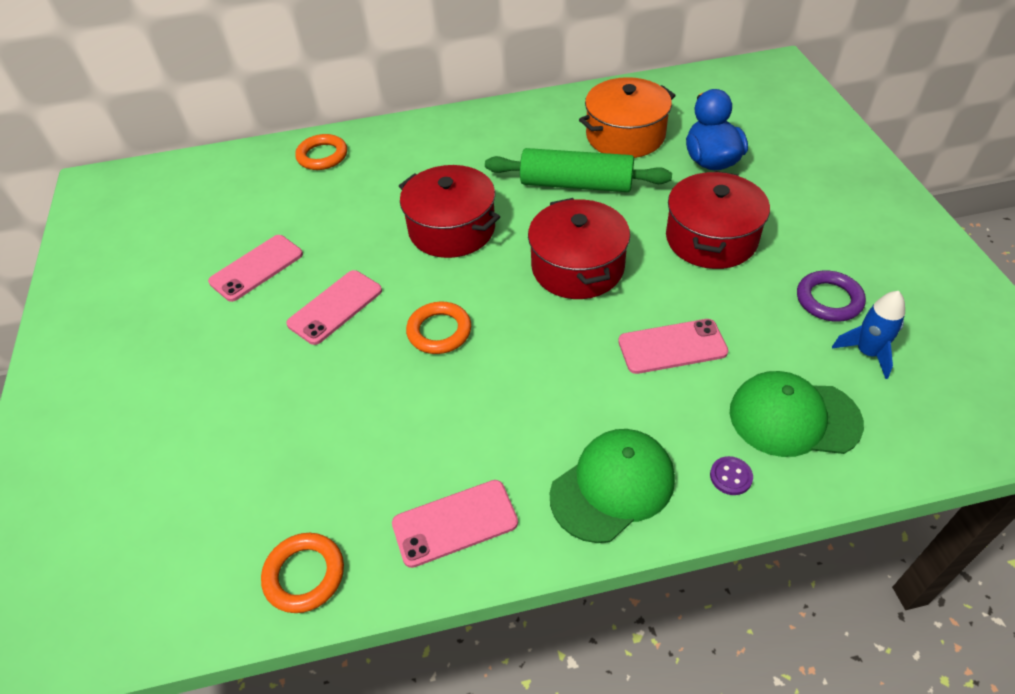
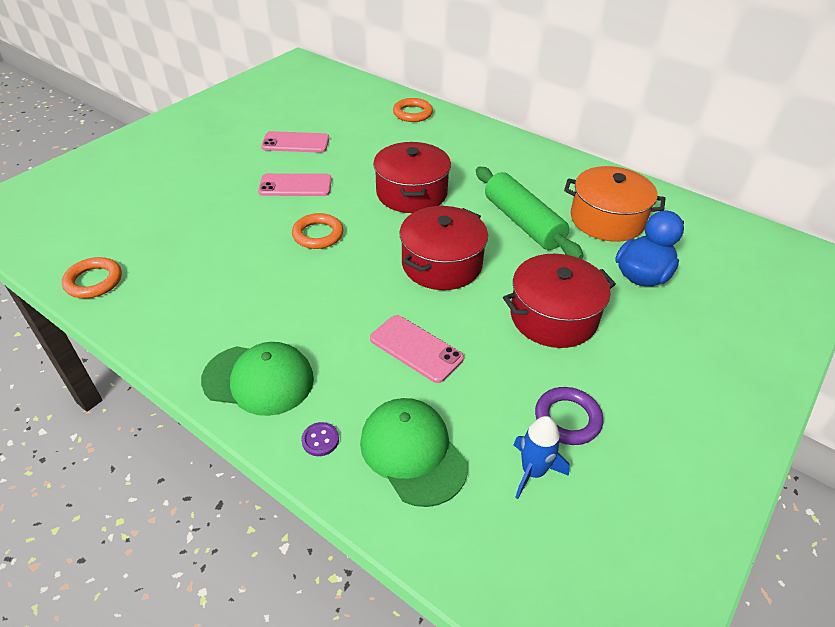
camera: 45 degrees right, 5 degrees down
pink phone [392,480,518,568] -> none

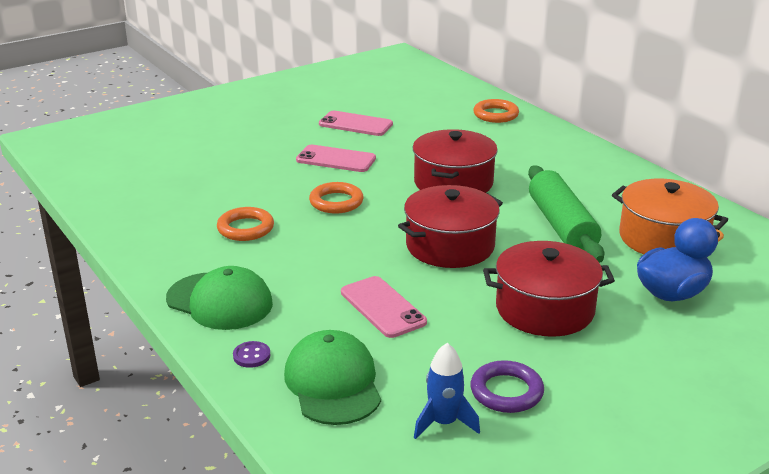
camera: 20 degrees right, 15 degrees down
orange ring [62,257,122,298] -> orange ring moved to [217,207,274,241]

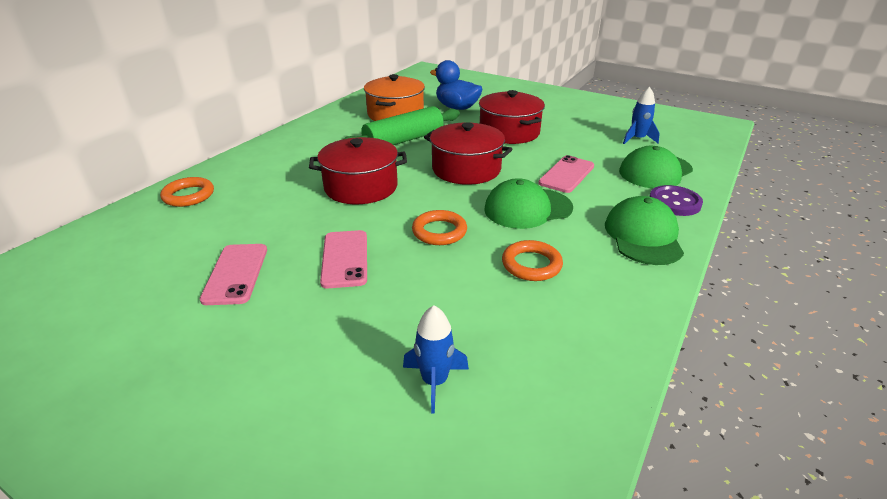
camera: 115 degrees left, 5 degrees up
purple button [233,341,270,368] -> purple button [649,185,703,216], size x1.84
purple ring [470,360,544,413] -> none
none -> blue rocket [403,305,469,414]
none -> green cap [484,178,573,229]

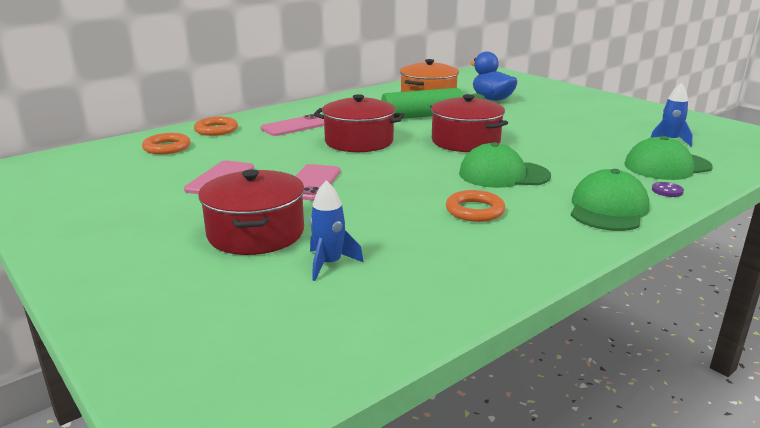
camera: 20 degrees right, 10 degrees down
orange ring [412,210,467,245] -> orange ring moved to [142,133,191,154]
red pot [479,90,545,144] -> red pot moved to [198,169,305,255]
pink phone [538,155,594,193] -> pink phone moved to [260,114,324,136]
purple button [649,185,703,216] -> purple button [652,182,684,197], size x0.54

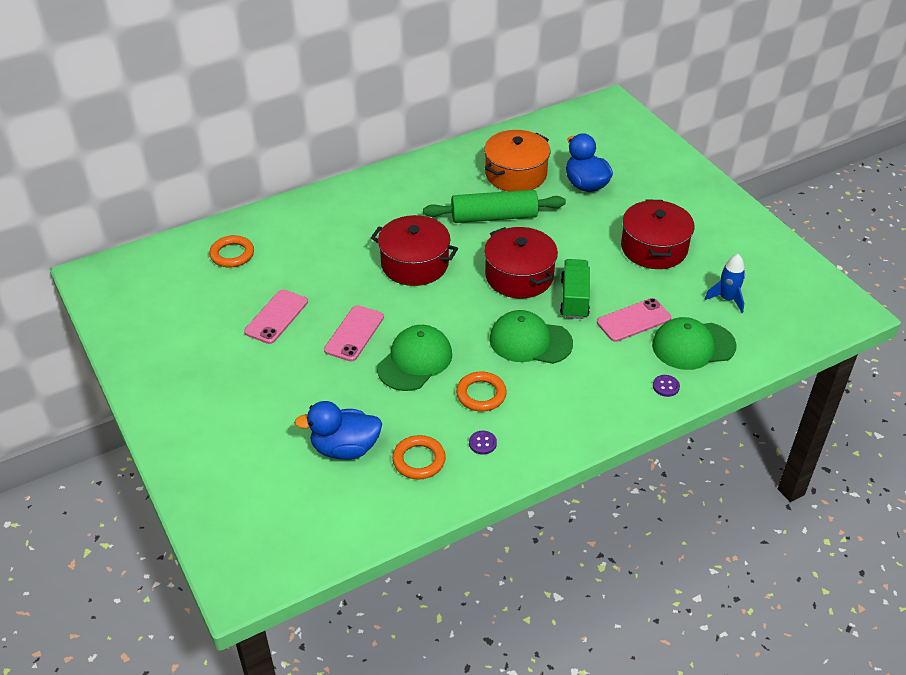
camera: 10 degrees right, 20 degrees up
orange ring [194,117,238,136] -> orange ring moved to [392,435,446,480]
red pot [198,169,305,255] -> red pot moved to [621,199,695,269]
pink phone [260,114,324,136] -> pink phone moved to [597,298,671,342]
blue rocket [310,180,364,281] -> blue duck [294,401,382,459]
green cap [571,169,650,231] -> green cap moved to [377,325,452,391]
none -> purple button [469,431,497,455]
none -> green truck [560,259,590,319]

